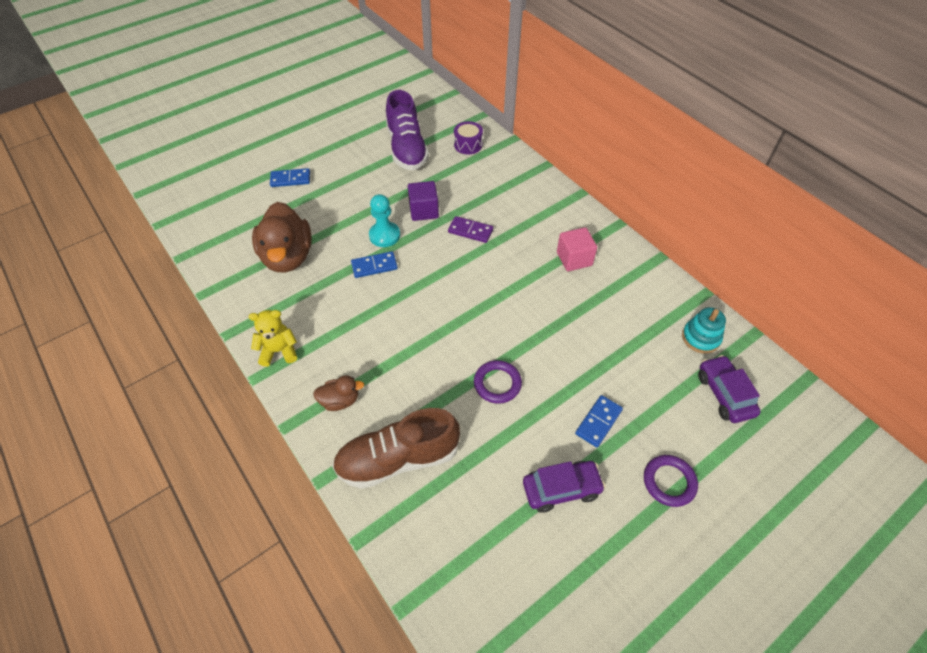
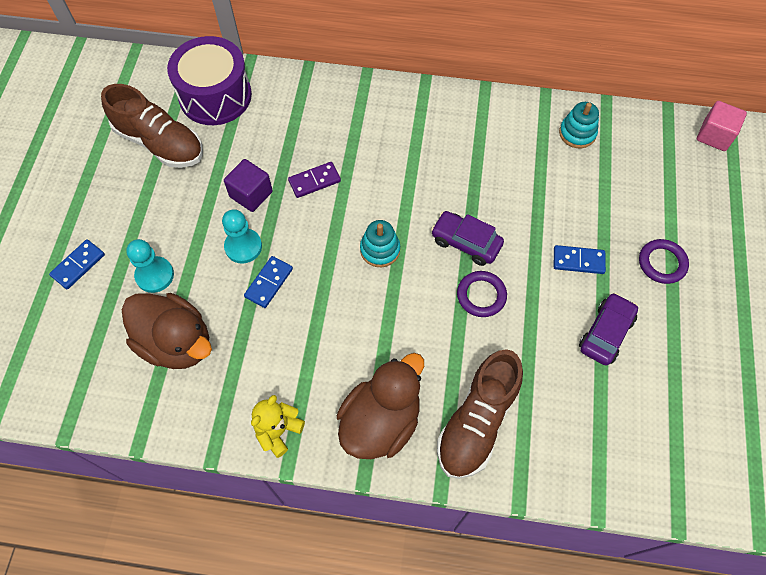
camera: 45 degrees left, 10 degrees up
brown duck [313,375,364,411] -> brown duck [337,353,424,459], size x2.05
purple shoe [386,90,429,170] -> brown shoe [101,84,203,168]
purple drum [454,121,483,154] -> purple drum [167,36,252,125], size x2.07
pink cube [557,227,597,271] -> pink cube moved to [697,101,747,151]
blue domino [575,395,623,447] -> blue domino turned 75 degrees counterclockwise [554,245,606,274]
purple car [698,355,761,423] -> purple car moved to [431,211,504,266]
none -> turquoise pawn [126,239,174,293]
none -> turquoise stacking toy [360,220,400,267]

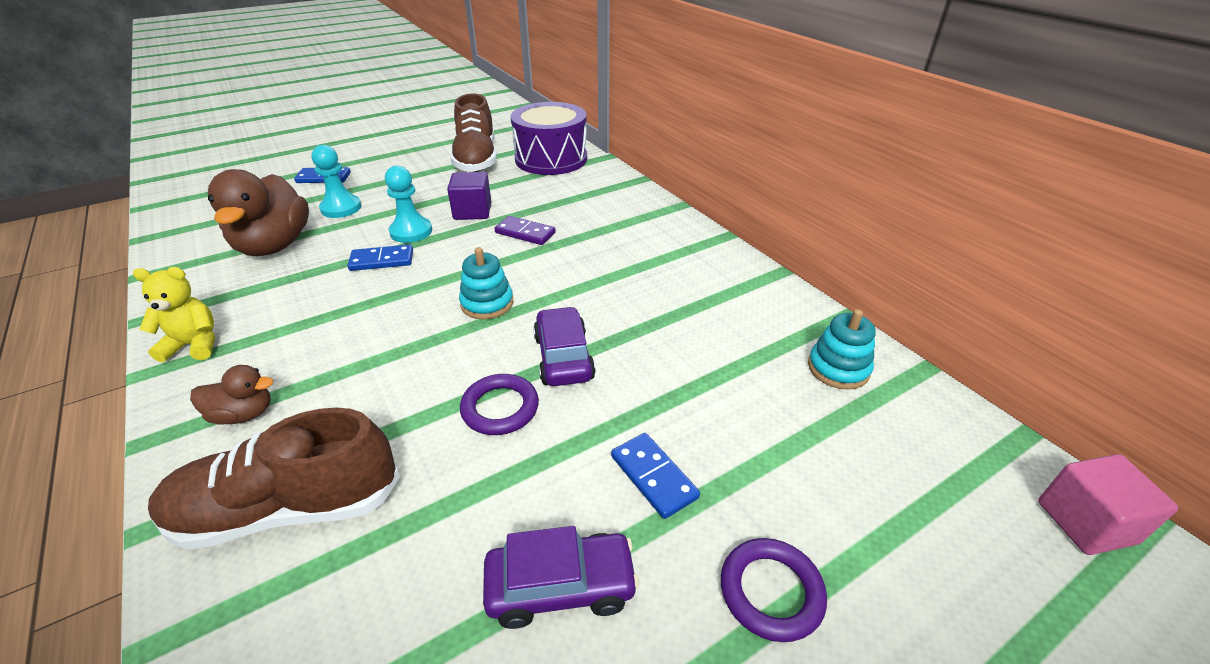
camera: 50 degrees right, 25 degrees down
brown duck [337,353,424,459] -> brown duck [190,365,273,424], size x0.49

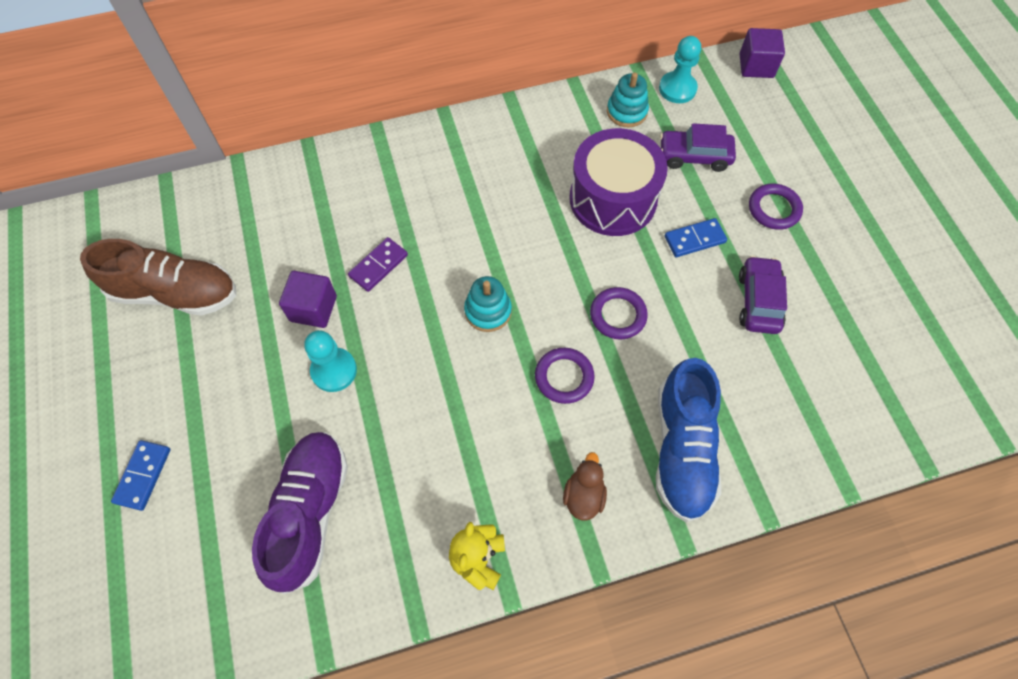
camera: 75 degrees left, 25 degrees up
brown shoe [148,408,400,550] -> blue shoe [656,358,721,522]
brown duck [208,169,309,256] -> purple shoe [252,432,348,594]
turquoise pawn [311,145,362,218] -> turquoise pawn moved to [659,36,701,103]
blue domino [348,244,413,271] -> none
purple drum [511,102,587,175] -> purple drum moved to [569,128,668,236]
purple car [533,306,596,386] -> purple car moved to [660,123,736,172]
pink cube [1038,454,1178,555] -> purple cube [740,28,785,78]
none -> purple ring [535,348,595,404]

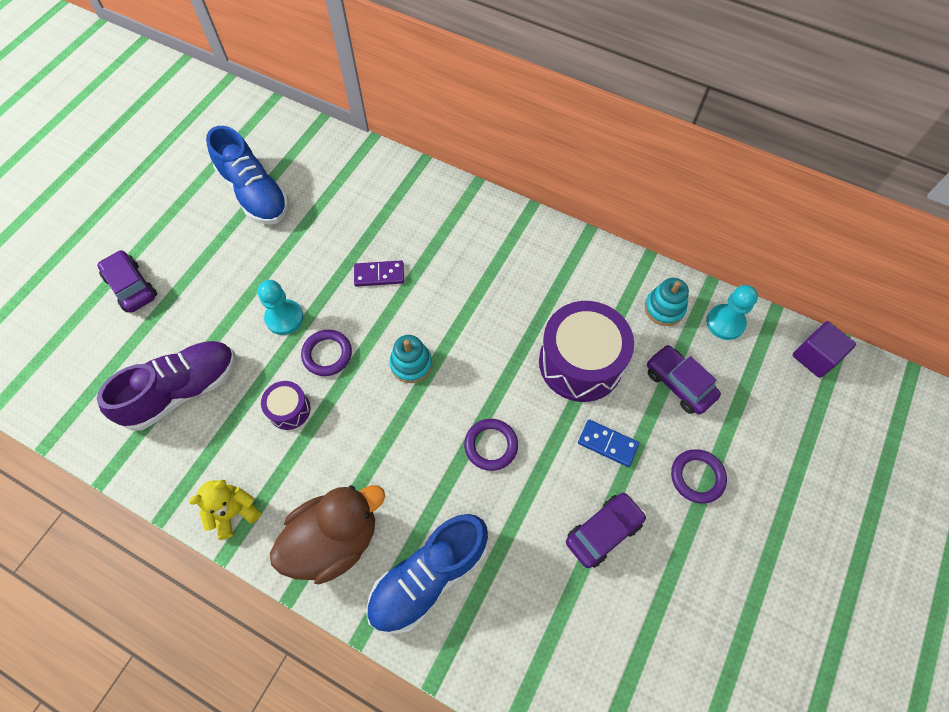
camera: 45 degrees right, 0 degrees up
brown shoe [80,239,236,315] -> blue shoe [206,126,289,225]
blue domino [111,440,171,511] -> purple car [97,250,157,313]
purple cube [279,271,337,328] -> none
purple ring [535,348,595,404] -> purple ring moved to [301,330,352,376]
brown duck [563,452,607,520] -> brown duck [270,485,385,585], size x2.05
none -> purple drum [261,381,310,430]

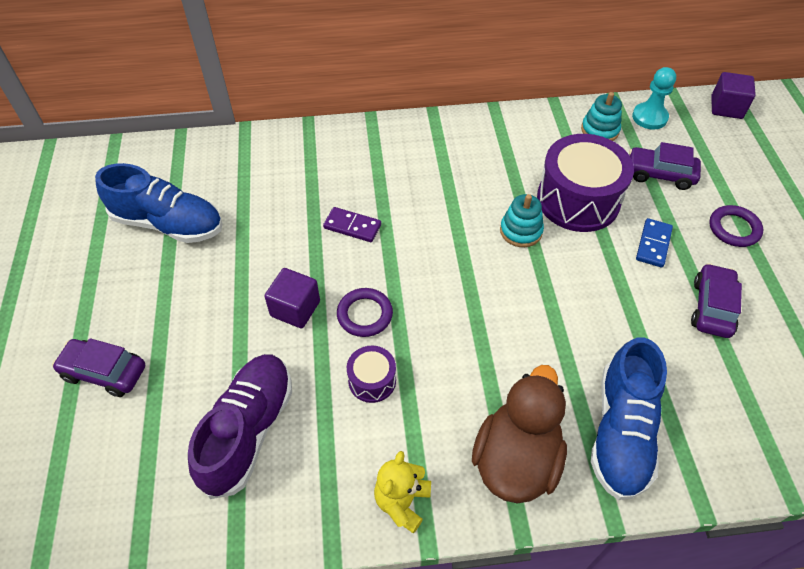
camera: 35 degrees left, 10 degrees down
turquoise pawn [257,280,304,335] -> purple cube [264,268,320,329]
purple domino [354,260,404,287] -> purple domino turned 60 degrees clockwise [323,207,381,242]
turquoise stacking toy [390,335,432,383] -> turquoise stacking toy moved to [500,194,544,247]
purple ring [464,419,518,471] -> none
blue domino [578,419,639,467] -> blue domino turned 60 degrees counterclockwise [636,218,673,268]

